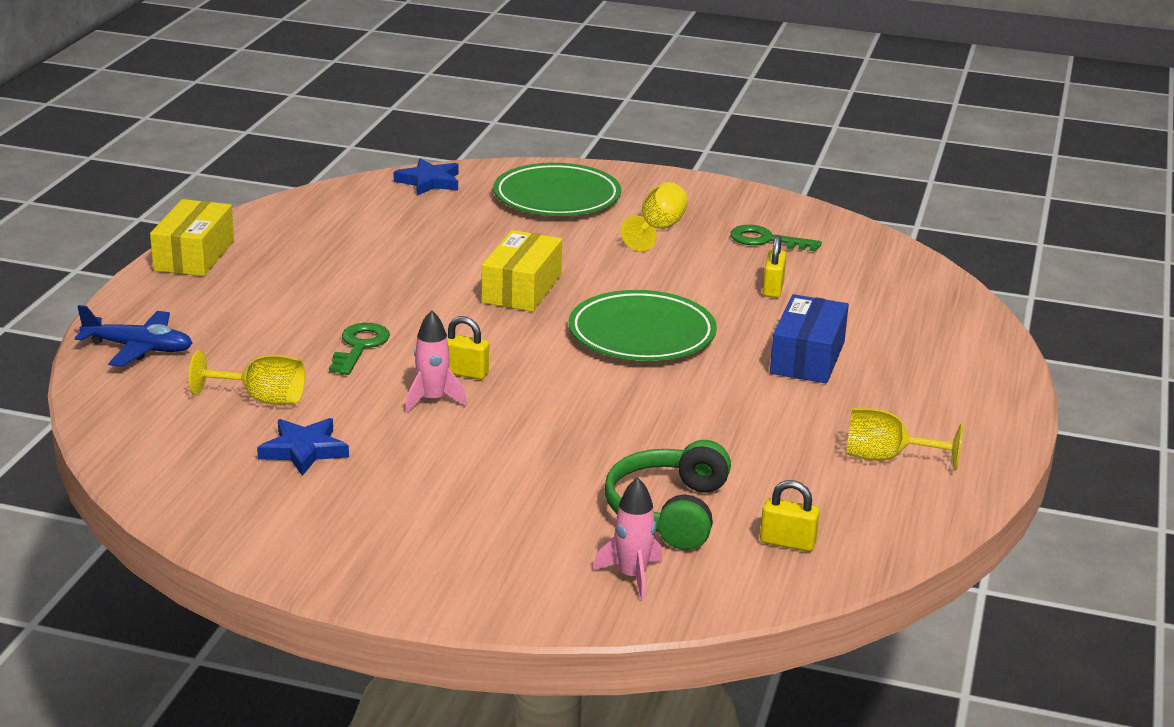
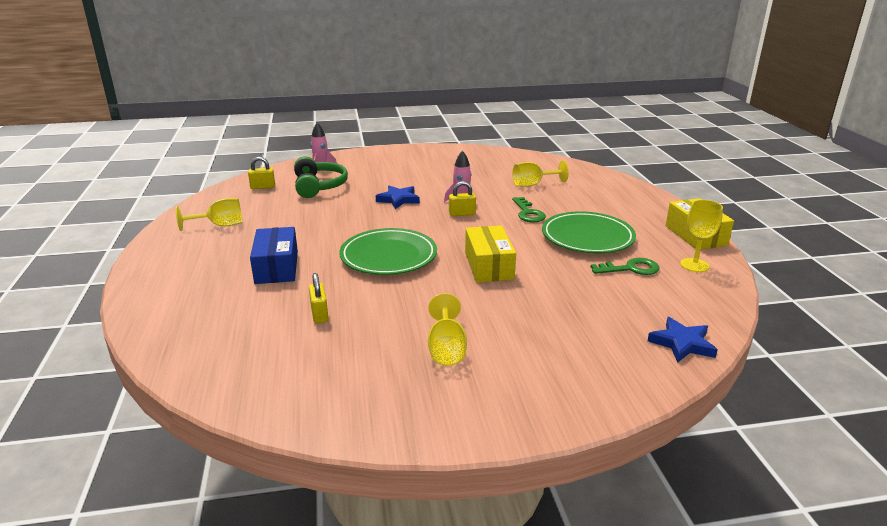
camera: 155 degrees right, 0 degrees up
blue plane [75,305,193,367] -> none
blue star [257,418,349,476] -> blue star moved to [376,186,420,209]
green plate [493,163,621,216] -> green plate moved to [542,211,636,253]
green key [730,225,822,252] -> green key moved to [591,258,659,275]
none -> yellow goblet [680,200,723,272]

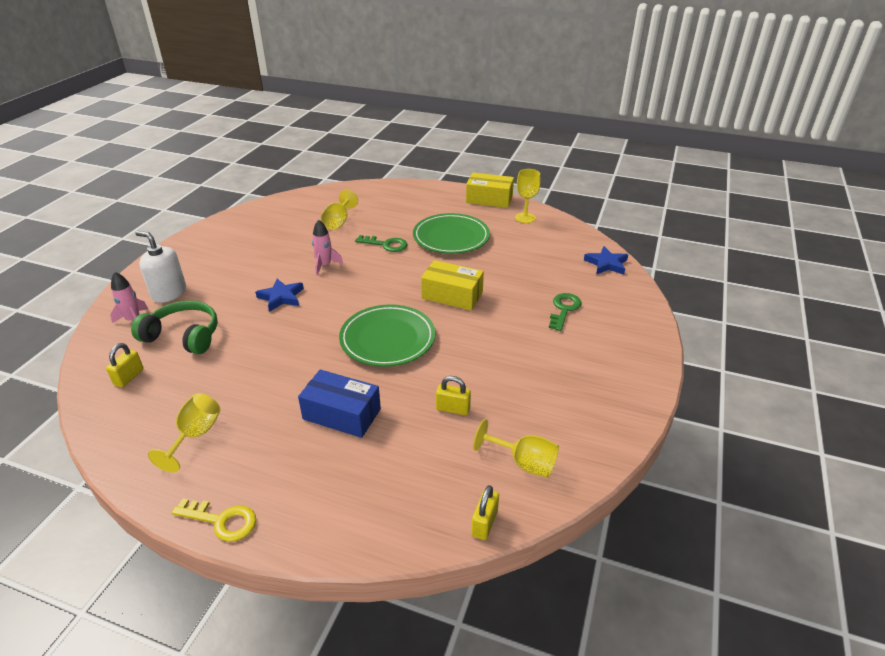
camera: 60 degrees left, 10 degrees up
yellow goblet [428,293,467,366] -> yellow goblet moved to [473,419,559,478]
yellow padlock [449,181,476,216] -> yellow padlock moved to [471,485,499,540]
green key [591,258,659,275] -> green key moved to [549,293,582,331]
none -> white soap dispenser [135,231,186,303]
none -> yellow key [172,499,256,542]

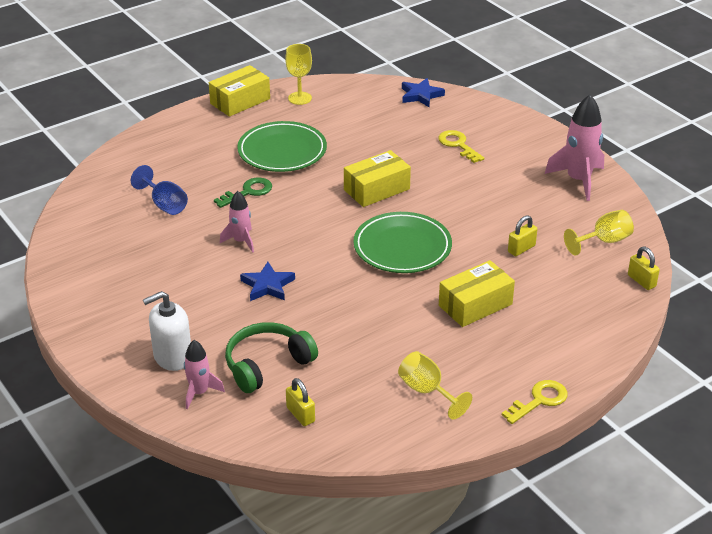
camera: 55 degrees left, 0 degrees up
blue box [298,369,381,438] -> yellow box [439,260,515,327]
yellow goblet [321,190,358,230] -> blue goblet [131,165,188,215]
green key [549,293,582,331] -> yellow key [438,130,484,163]
none -> pink rocket [545,94,604,201]

